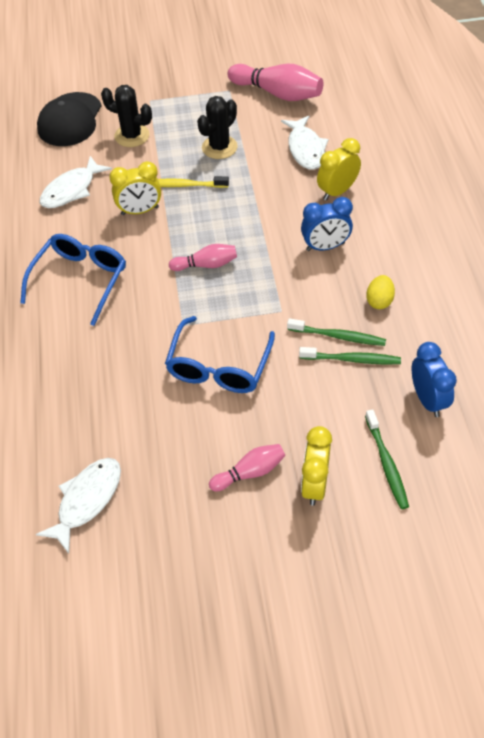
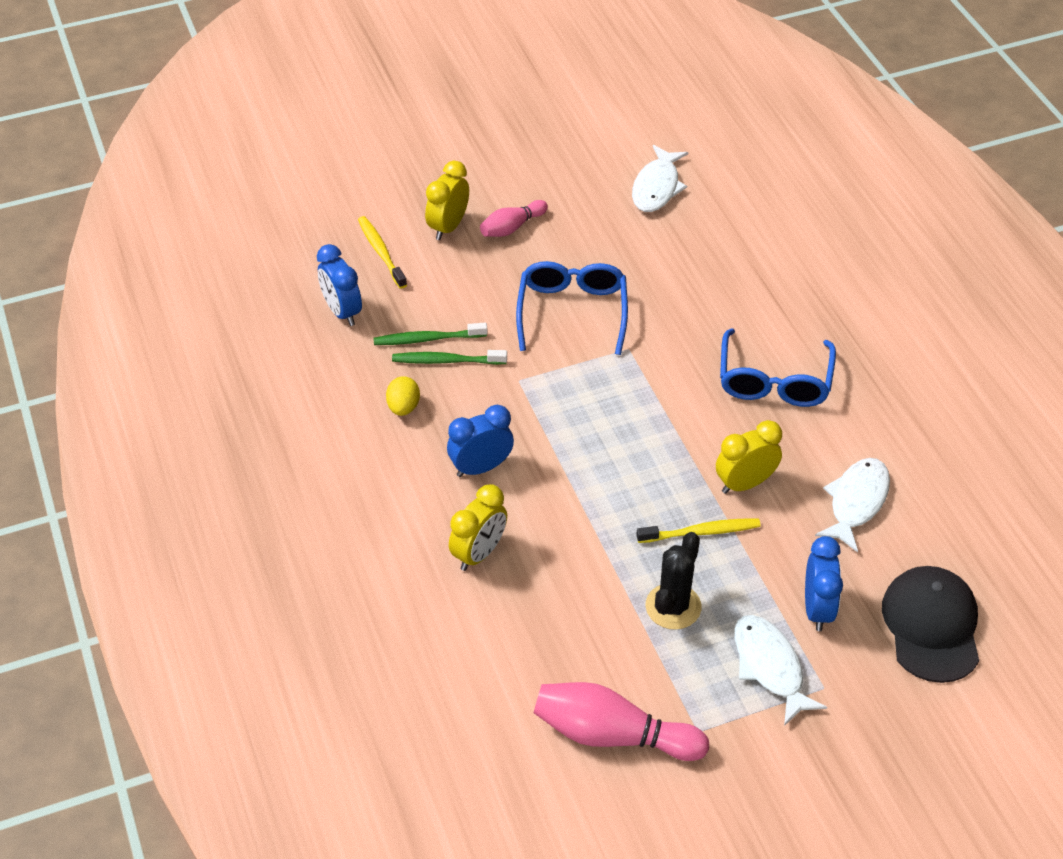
camera: 165 degrees right, 5 degrees down
black cactus [101,85,152,147] -> blue clock [805,536,843,631]
pink bowling pin [169,244,237,271] -> none
white fish [281,116,328,170] -> white fish moved to [734,615,827,726]
yellow clock [301,426,332,506] -> yellow clock turned 150 degrees counterclockwise [425,161,469,240]
green toothbrush [365,409,409,509] -> yellow toothbrush [358,216,407,289]

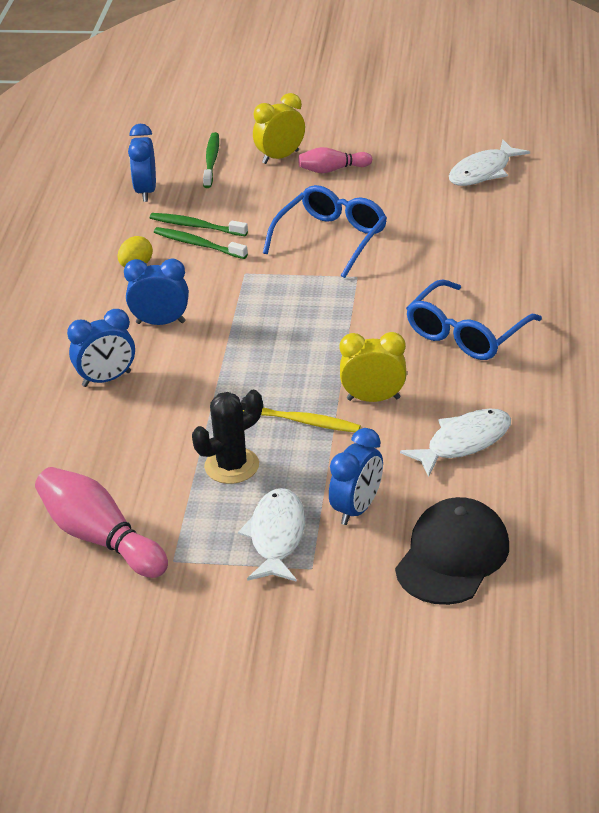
camera: 30 degrees right, 10 degrees down
yellow toothbrush [358,216,407,289] -> green toothbrush [203,132,219,188]
yellow clock [449,484,507,571] -> blue clock [67,309,135,387]

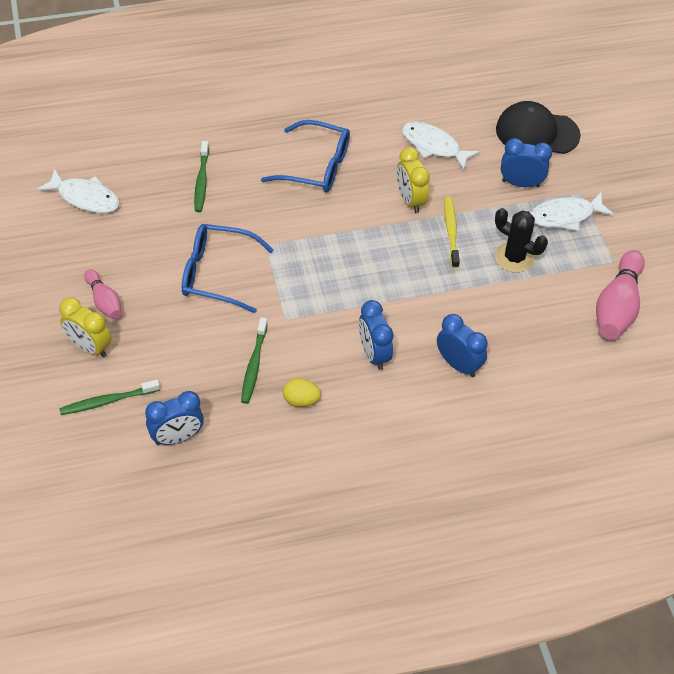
camera: 115 degrees left, 15 degrees up
green toothbrush [150,213,248,236] -> green toothbrush moved to [194,141,209,212]

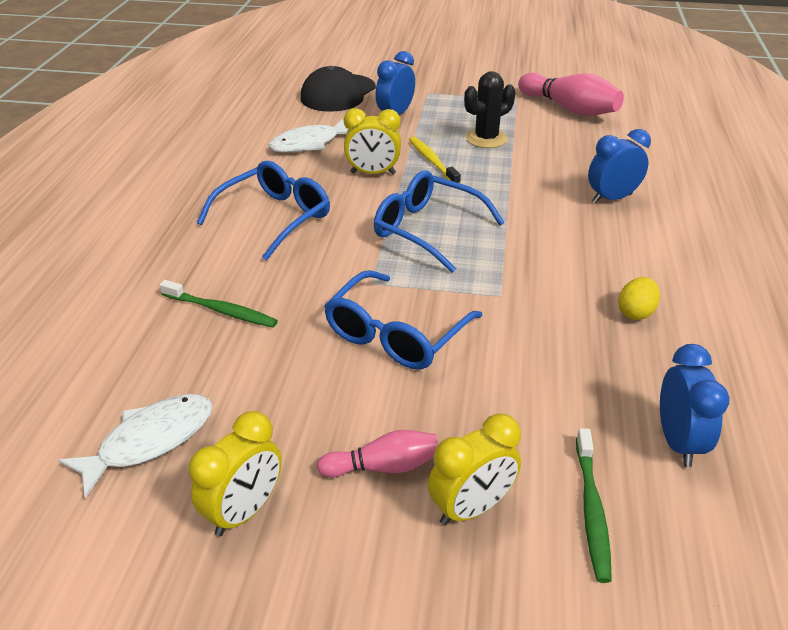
camera: 65 degrees left, 15 degrees down
green toothbrush [241,317,268,404] -> none
blue clock [359,300,394,370] -> none
yellow toothbrush [444,197,460,268] -> yellow toothbrush turned 45 degrees clockwise [409,137,461,183]
white fish [530,192,614,231] -> none
none -> yellow clock [189,411,282,536]
none -> blue glasses [374,171,505,273]

